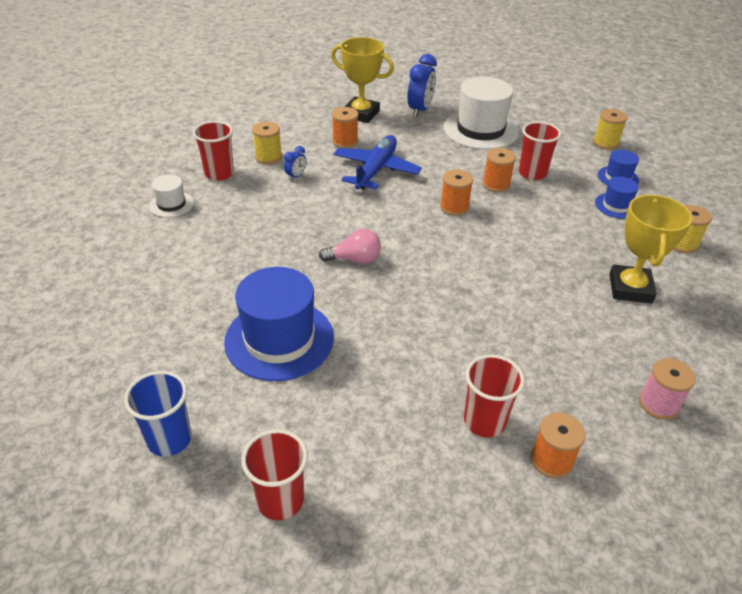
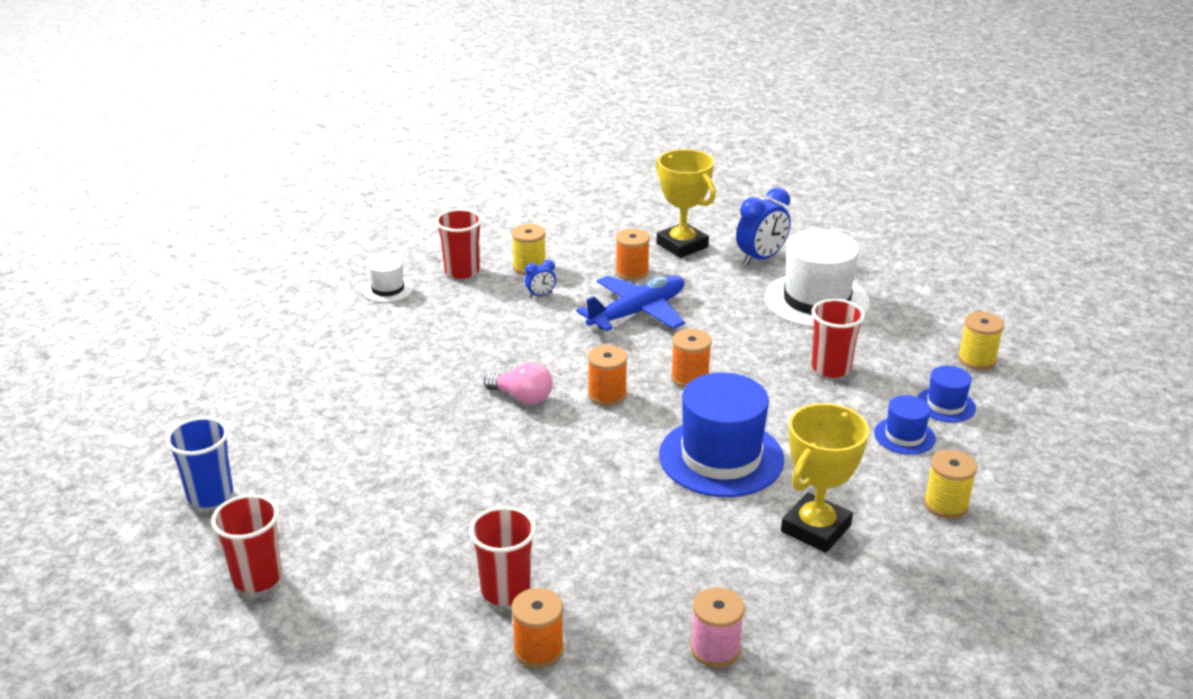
camera: 30 degrees right, 10 degrees down
blue hat [224,267,334,381] -> blue hat moved to [659,373,784,497]
orange spool [482,148,516,193] -> orange spool moved to [588,345,628,406]

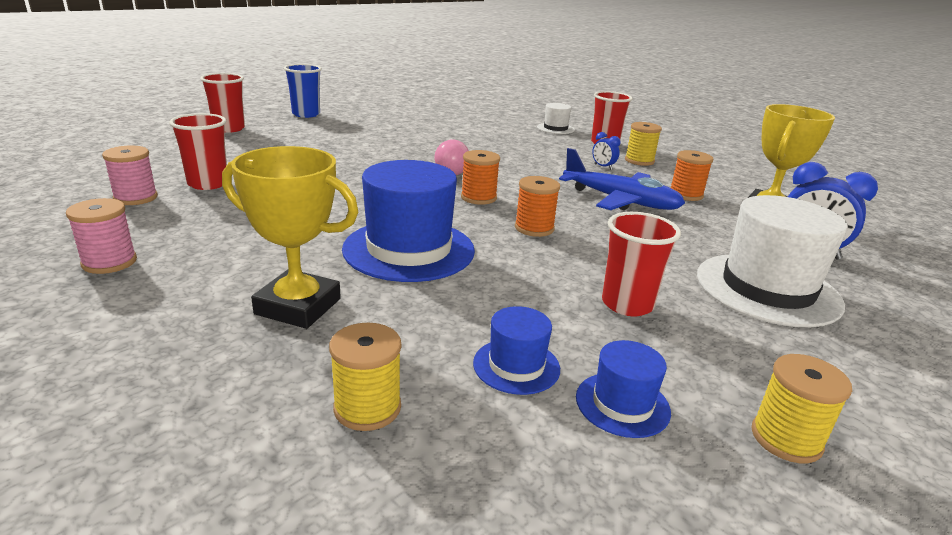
camera: 70 degrees right, 5 degrees down
orange spool [511,588,564,668] -> pink spool [102,145,158,205]

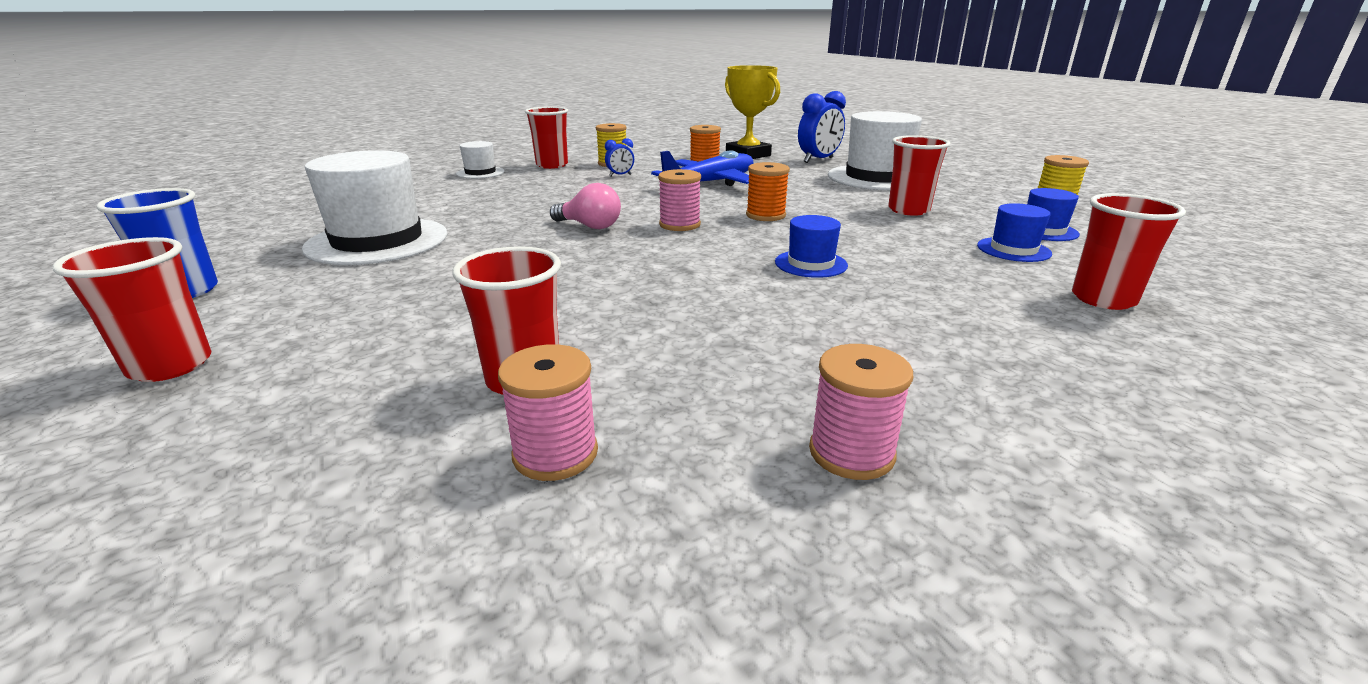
camera: 70 degrees left, 0 degrees up
yellow trophy [222,146,358,329] -> none
yellow spool [329,323,401,431] -> red cup [1072,193,1186,310]
blue hat [342,160,475,282] -> blue hat [775,215,848,278], size x0.49
orange spool [461,150,500,205] -> pink spool [658,169,701,231]
none -> white hat [302,150,447,265]

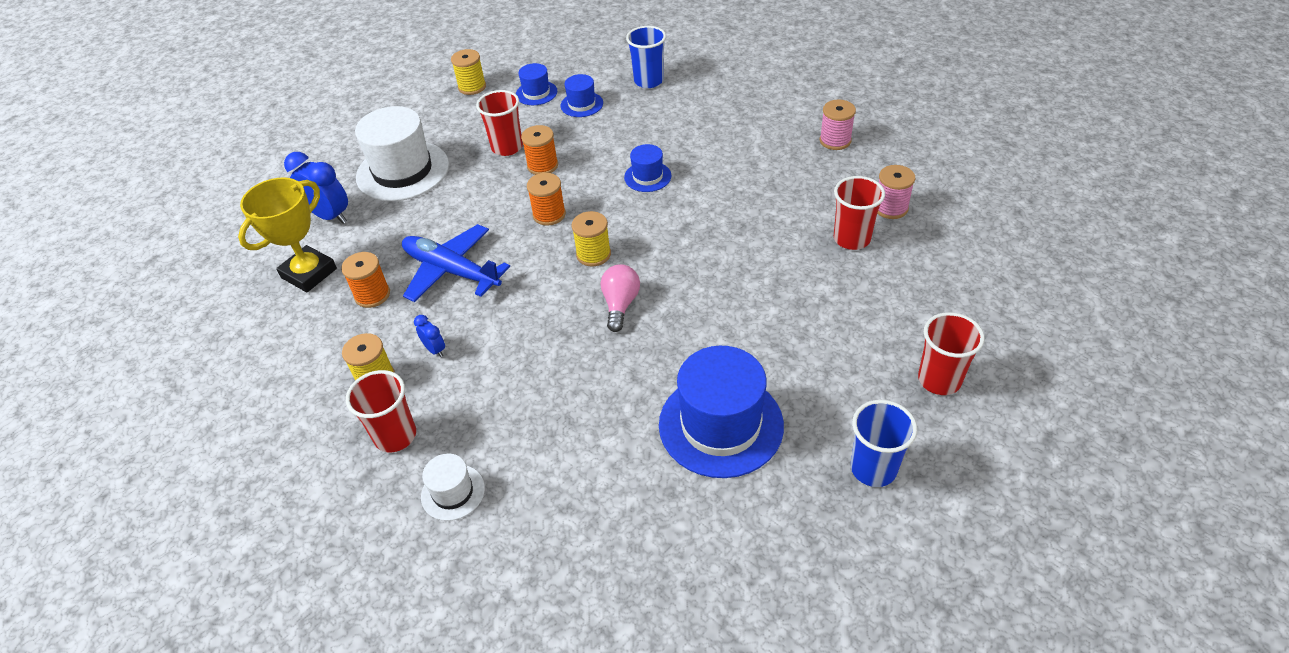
camera: 105 degrees left, 20 degrees up
white hat [302,150,447,265] -> blue hat [659,346,784,478]
pink spool [658,169,701,231] -> yellow spool [572,211,611,266]
red cup [1072,193,1186,310] -> blue cup [626,26,666,88]
none -> orange spool [521,125,558,175]

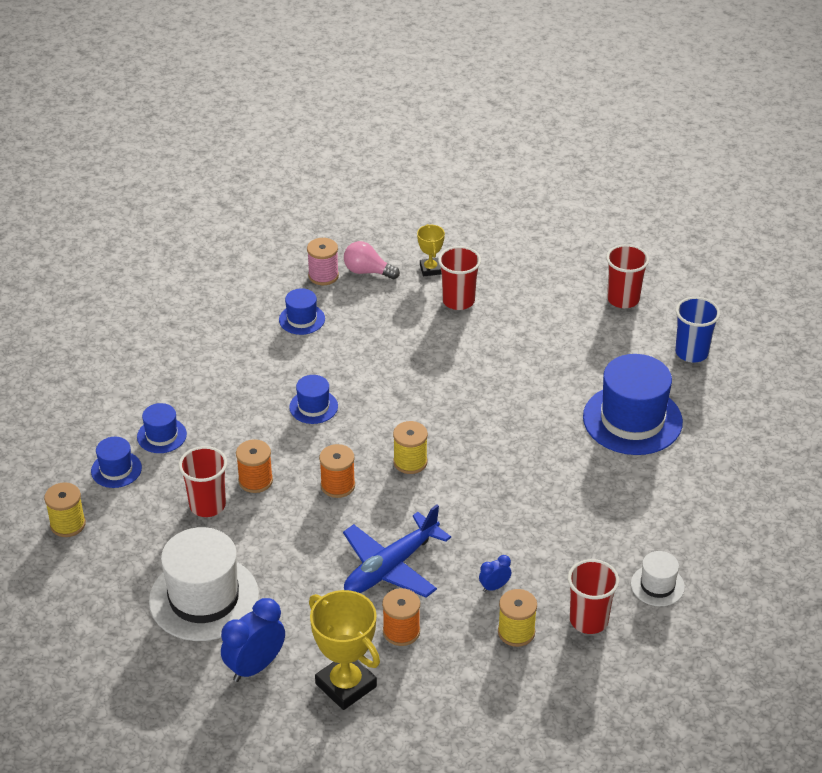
camera: 80 degrees left, 5 degrees down
pink light bulb [601,264,640,332] -> pink light bulb moved to [344,241,400,279]
blue cup [626,26,666,88] -> none
pink spool [877,165,915,219] -> yellow trophy [417,224,445,276]
none -> blue hat [279,288,325,335]

